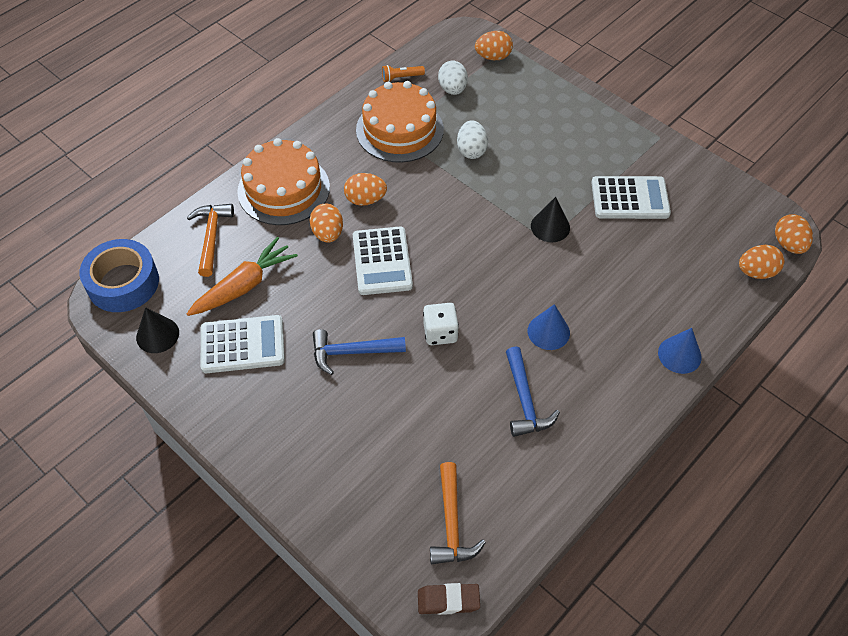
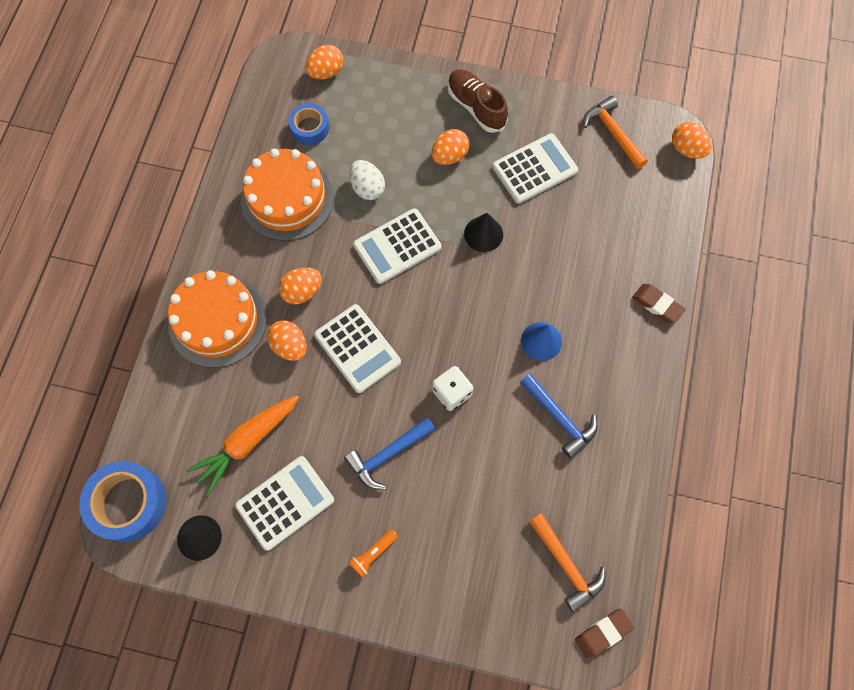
camera: 30 degrees left, 15 degrees up
orange hammer [187,204,234,277] -> orange hammer moved to [583,96,648,169]
orange carrot [187,237,298,316] -> orange carrot turned 150 degrees counterclockwise [186,395,299,496]
orange flashlight [382,65,425,82] -> orange flashlight moved to [349,529,398,577]
white egg [438,61,468,95] -> blue tape [288,103,329,145]
blue cone [658,328,702,374] -> brown eraser [632,284,686,323]
orange egg [739,245,784,279] -> orange egg moved to [431,129,469,165]
none -> white calculator [353,208,442,284]
none -> brown shoe [448,69,508,133]

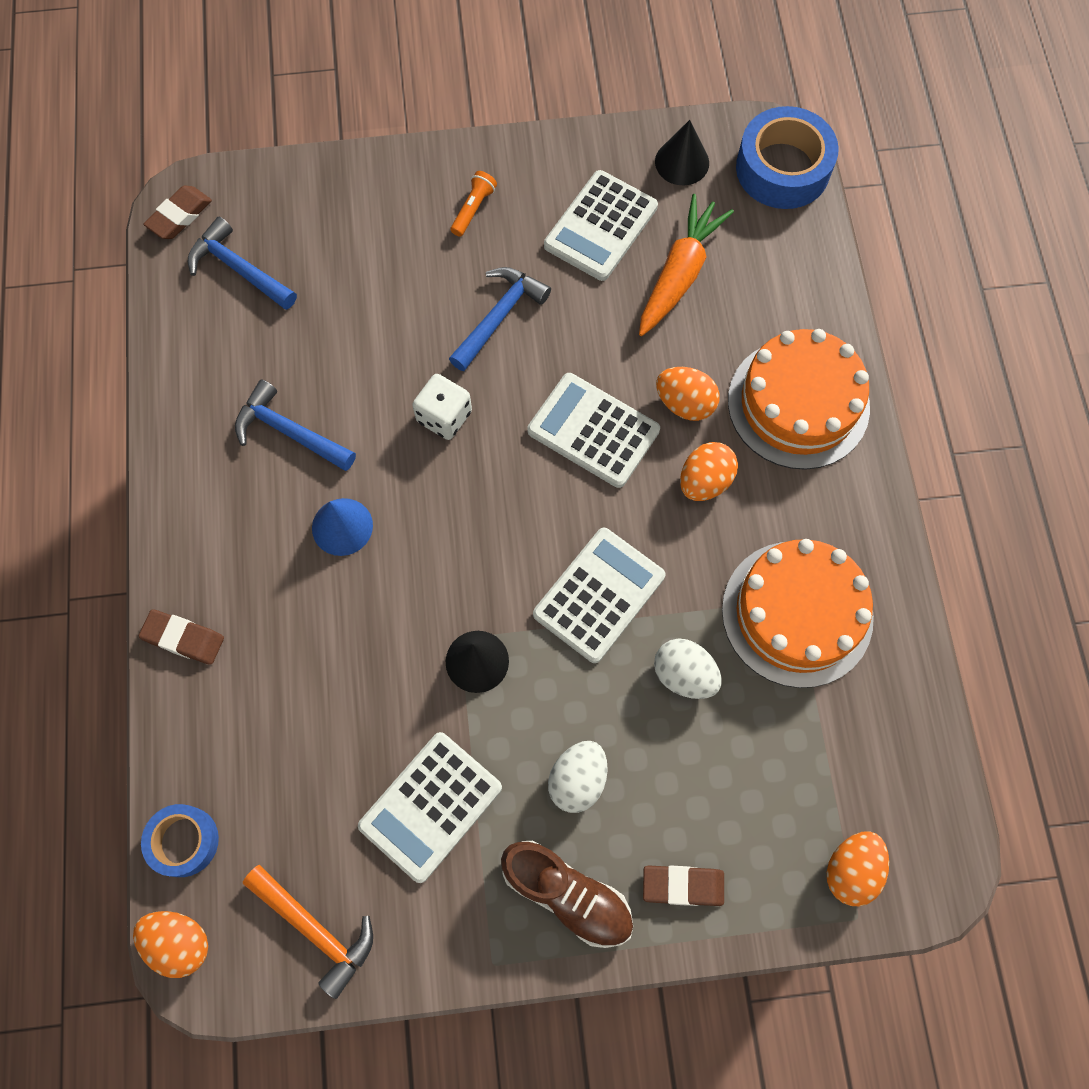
camera: 160 degrees right, 0 degrees up
blue tape [288,103,329,145] -> blue tape moved to [141,804,219,877]
orange egg [431,129,469,165] -> white egg [548,741,608,813]
orange hammer [529,513,606,613] -> blue hammer [188,217,297,310]
none -> brown eraser [643,865,724,906]

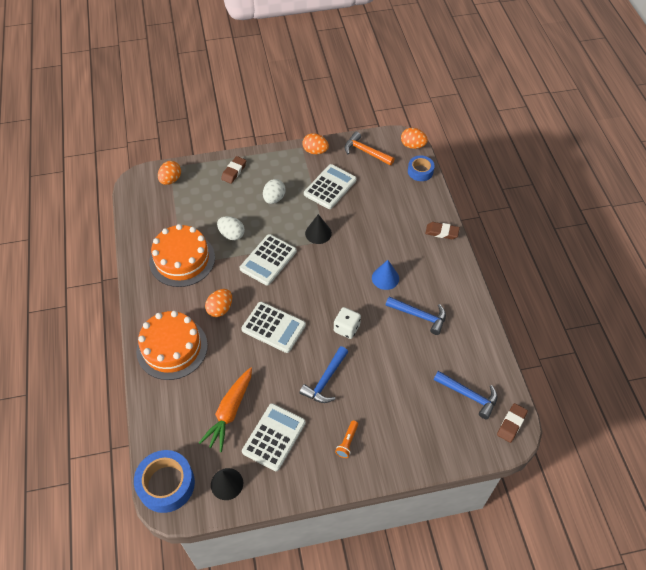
camera: 175 degrees right, 15 degrees down
brown shoe [501,841,633,948] -> none
brown eraser [643,865,724,906] -> brown eraser turned 60 degrees counterclockwise [221,156,246,184]
orange egg [656,367,720,421] -> orange egg moved to [303,133,329,154]

